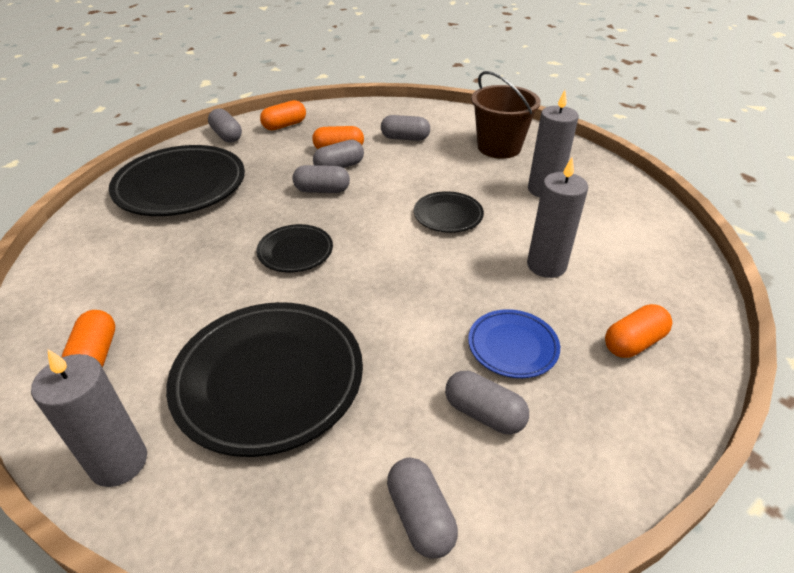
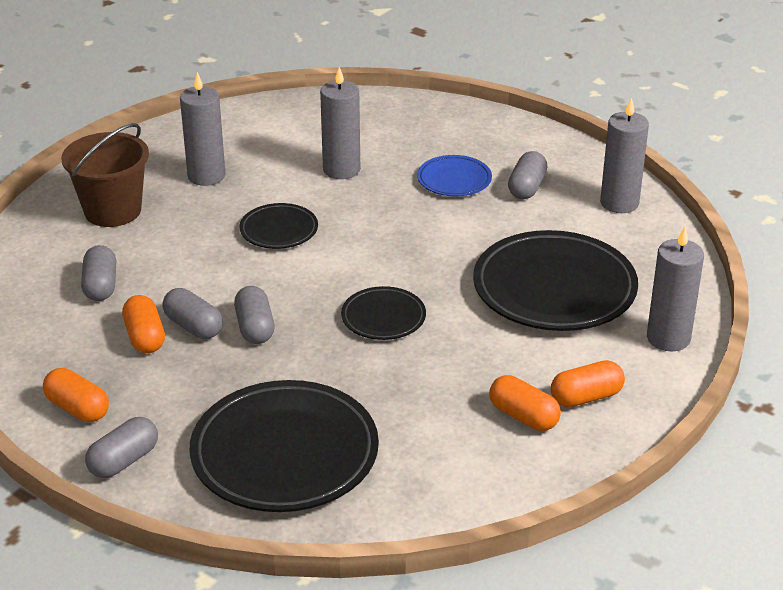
camera: 105 degrees left, 5 degrees down
grey capsule [387,457,458,559] -> grey candle [600,98,649,213]
orange capsule [605,304,672,358] -> orange capsule moved to [489,375,561,431]

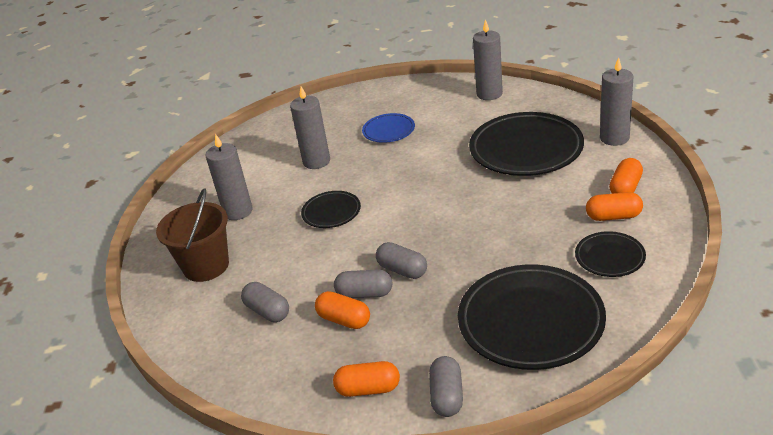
camera: 35 degrees left, 0 degrees up
black plate [341,286,426,340] -> black plate moved to [575,231,646,277]
grey capsule [508,151,547,199] -> none

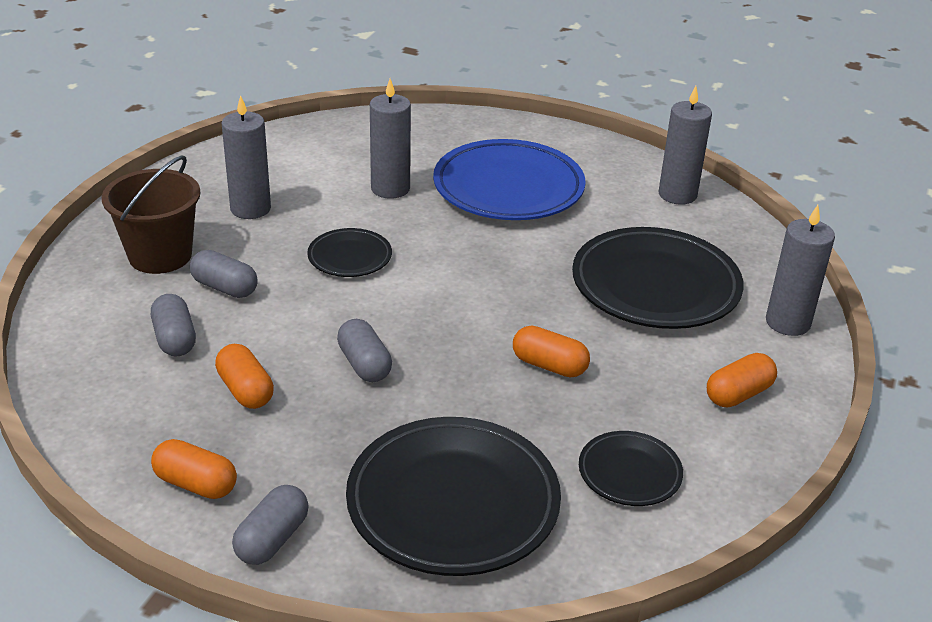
camera: 20 degrees right, 0 degrees up
grey capsule [334,269,392,298] -> grey capsule moved to [190,250,258,298]
blue plate [362,113,415,143] -> blue plate [433,139,586,220], size x1.98
orange capsule [586,192,643,221] -> orange capsule moved to [513,326,590,378]

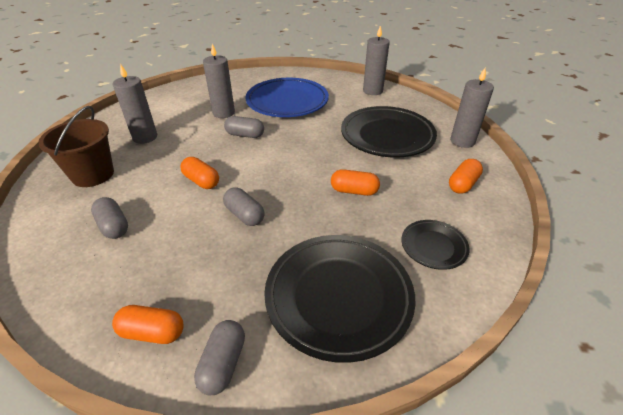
camera: 15 degrees left, 5 degrees up
grey capsule [190,250,258,298] -> grey capsule moved to [224,116,264,138]
orange capsule [215,344,274,409] -> orange capsule moved to [180,157,219,189]
black plate [307,228,392,277] -> none

